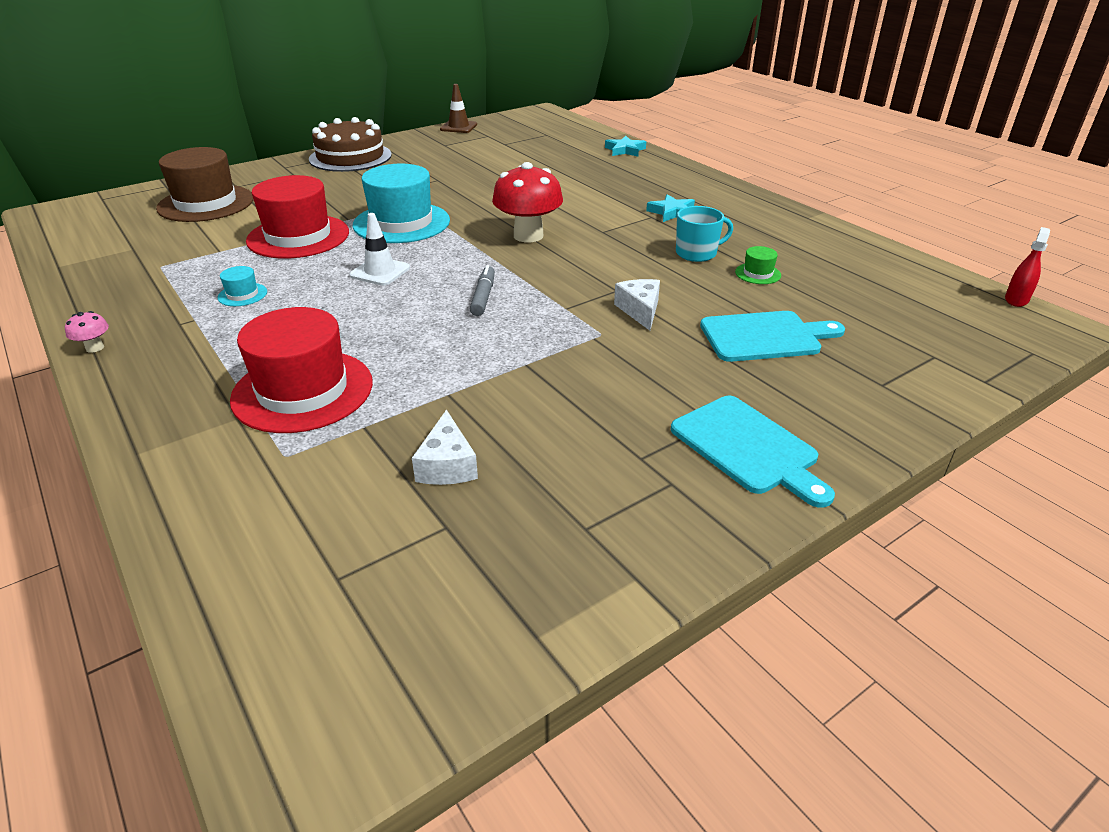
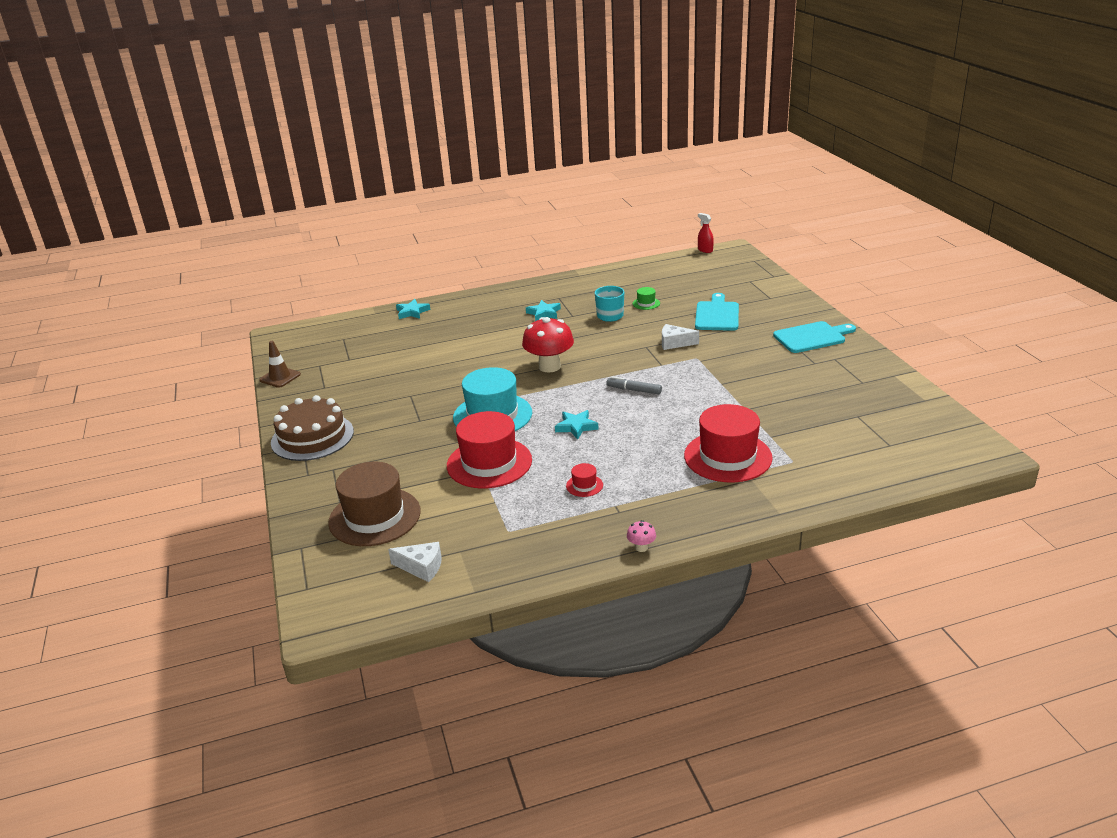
camera: 70 degrees left, 5 degrees down
turquoise hat [218,266,267,306] -> red hat [566,463,603,497]
white traffic cone [349,213,410,286] -> turquoise star [555,410,599,440]
white cheese [412,410,478,485] -> white cheese moved to [388,542,441,582]

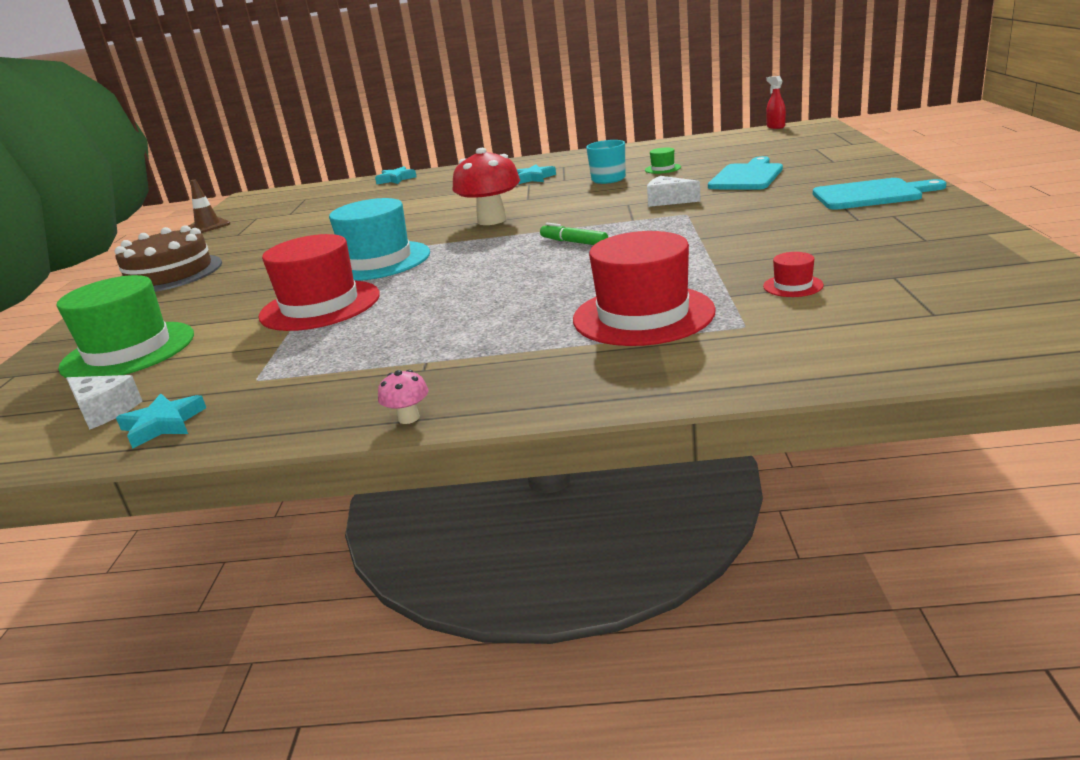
camera: 20 degrees right, 5 degrees down
brown hat [328,462,421,546] -> green hat [57,275,194,378]
turquoise star [555,410,599,440] -> turquoise star moved to [116,394,206,449]
red hat [566,463,603,497] -> red hat moved to [763,252,824,297]
grey marker [607,376,662,394] -> green marker [540,223,608,245]

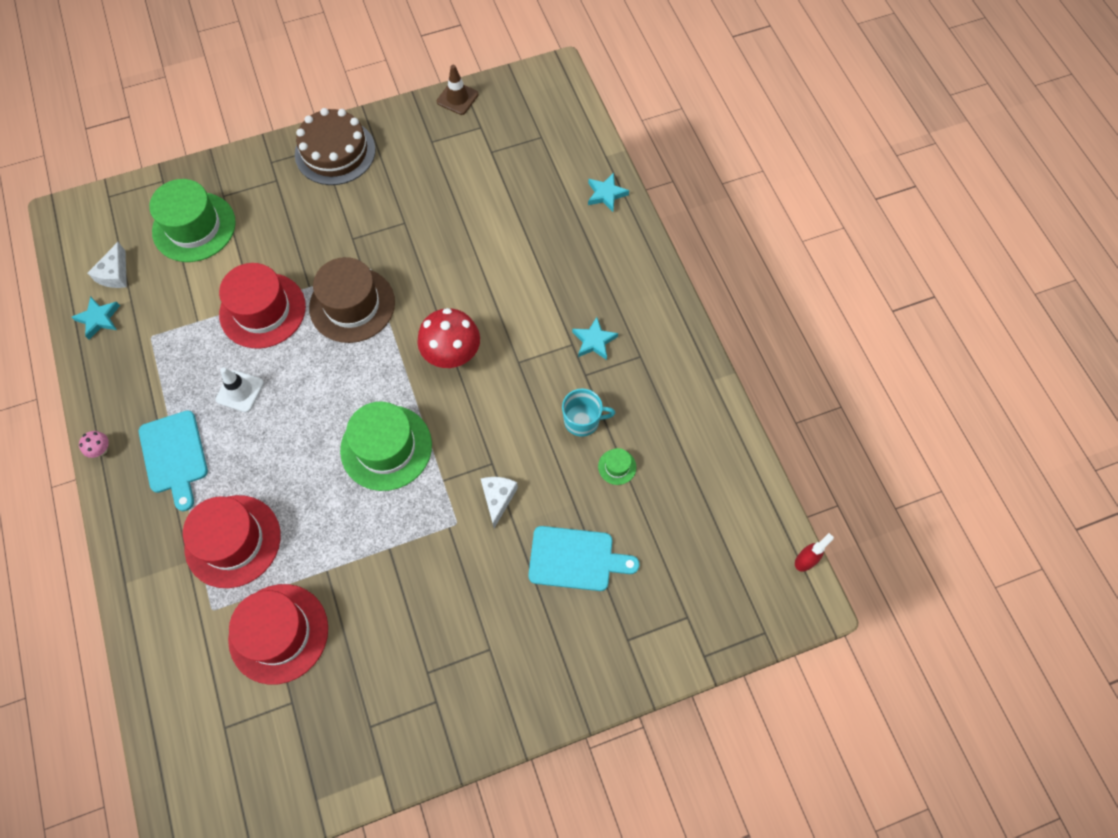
camera: 65 degrees right, 40 degrees up
turquoise hat [329,198,430,281] -> brown hat [309,257,395,343]
green marker [540,223,608,245] -> green hat [340,402,432,491]
red hat [763,252,824,297] -> red hat [228,584,328,685], size x2.41
turquoise cutting board [813,178,946,210] -> turquoise cutting board moved to [139,410,208,511]
none -> white traffic cone [216,367,264,412]

